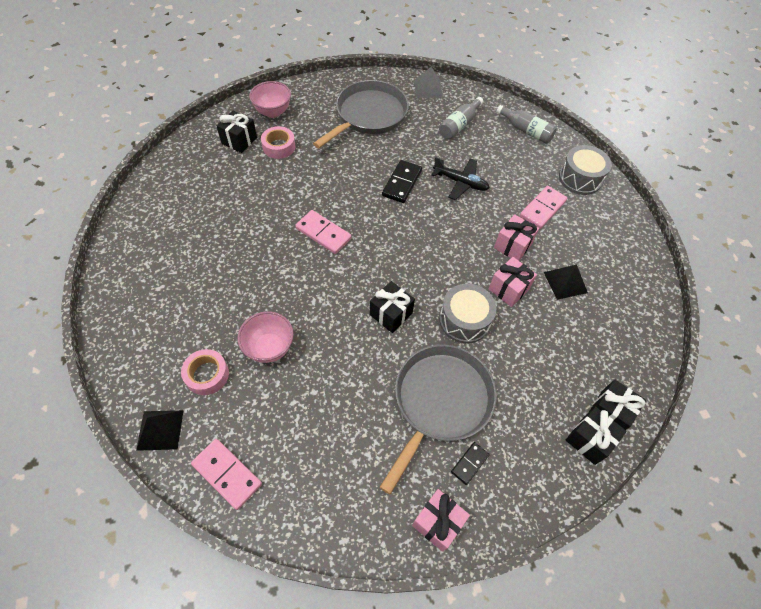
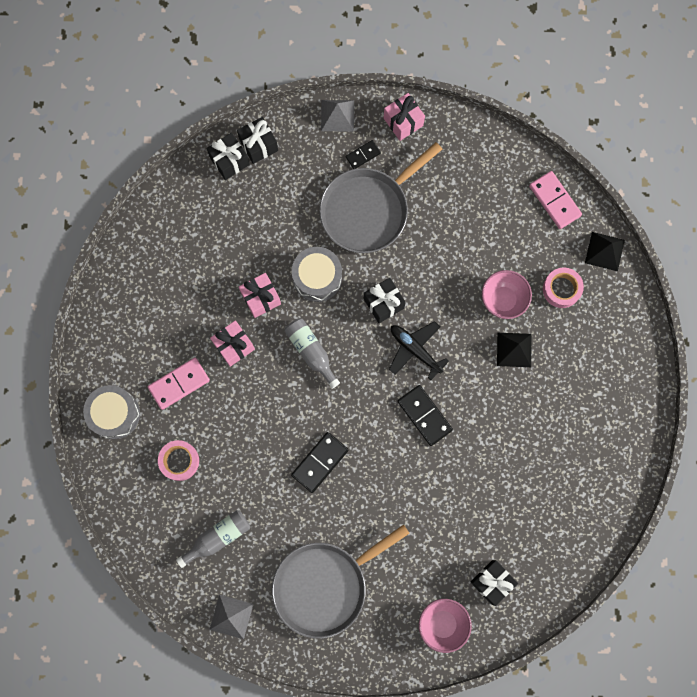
camera: 160 degrees left, 20 degrees up
pink tape [261,126,296,159] -> pink tape moved to [158,440,199,481]
pink domino [295,210,352,254] -> black domino [397,385,453,446]
black plane [431,157,490,200] -> black plane moved to [389,321,449,380]
grey bottle [496,105,557,144] -> grey bottle moved to [284,318,340,389]
black pyramid [544,264,588,300] -> black pyramid moved to [497,333,532,367]
none -> grey pyramid [321,100,354,132]

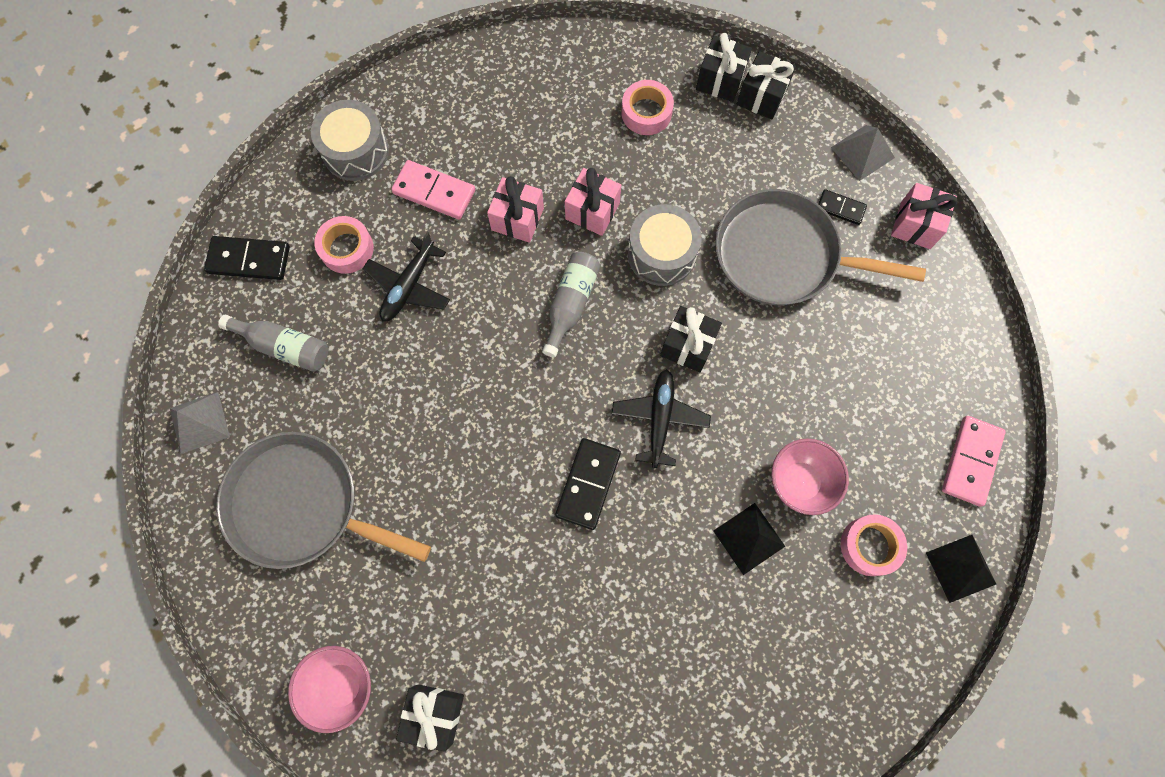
camera: 55 degrees right, 5 degrees down
black domino [291,432,348,493] -> black domino moved to [204,236,290,280]
none -> black plane [363,232,450,322]
none -> pink tape [621,80,674,135]

